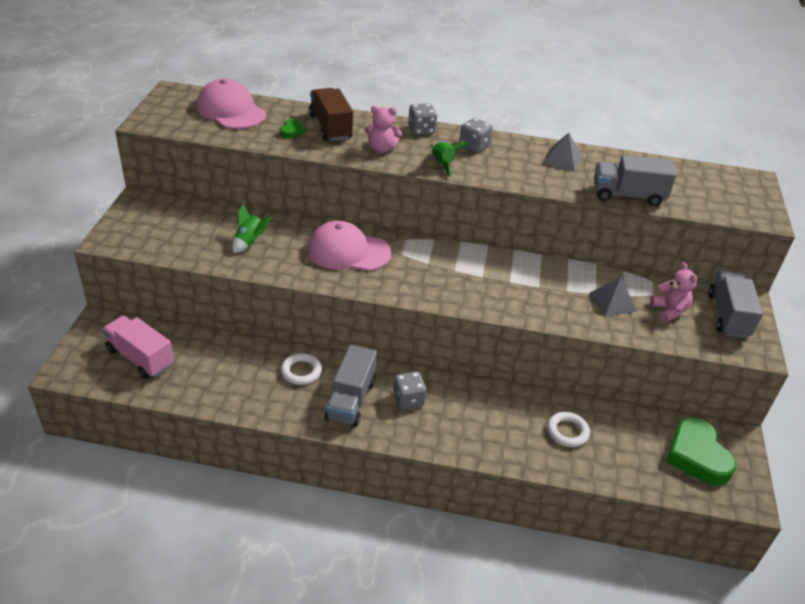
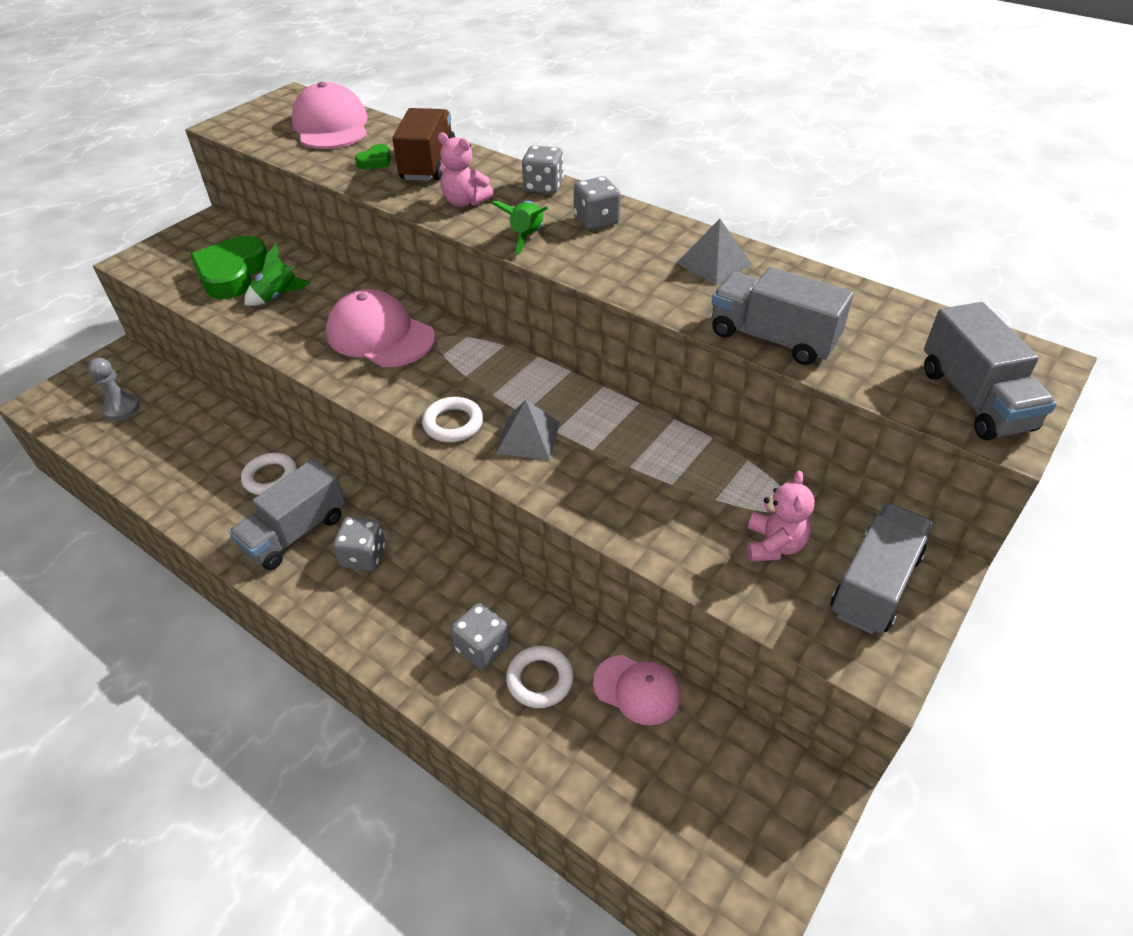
camera: 30 degrees right, 5 degrees up
pink truck [102,316,174,379] -> grey pawn [88,358,140,421]
grey pyramid [589,277,637,317] -> grey pyramid moved to [496,400,560,460]
green heart [666,417,736,485] -> green heart moved to [190,236,267,299]
none -> white ring [422,397,483,442]
none -> grey dice [451,603,509,669]
none -> pink cap [593,655,681,725]
none -> grey truck [924,302,1057,441]

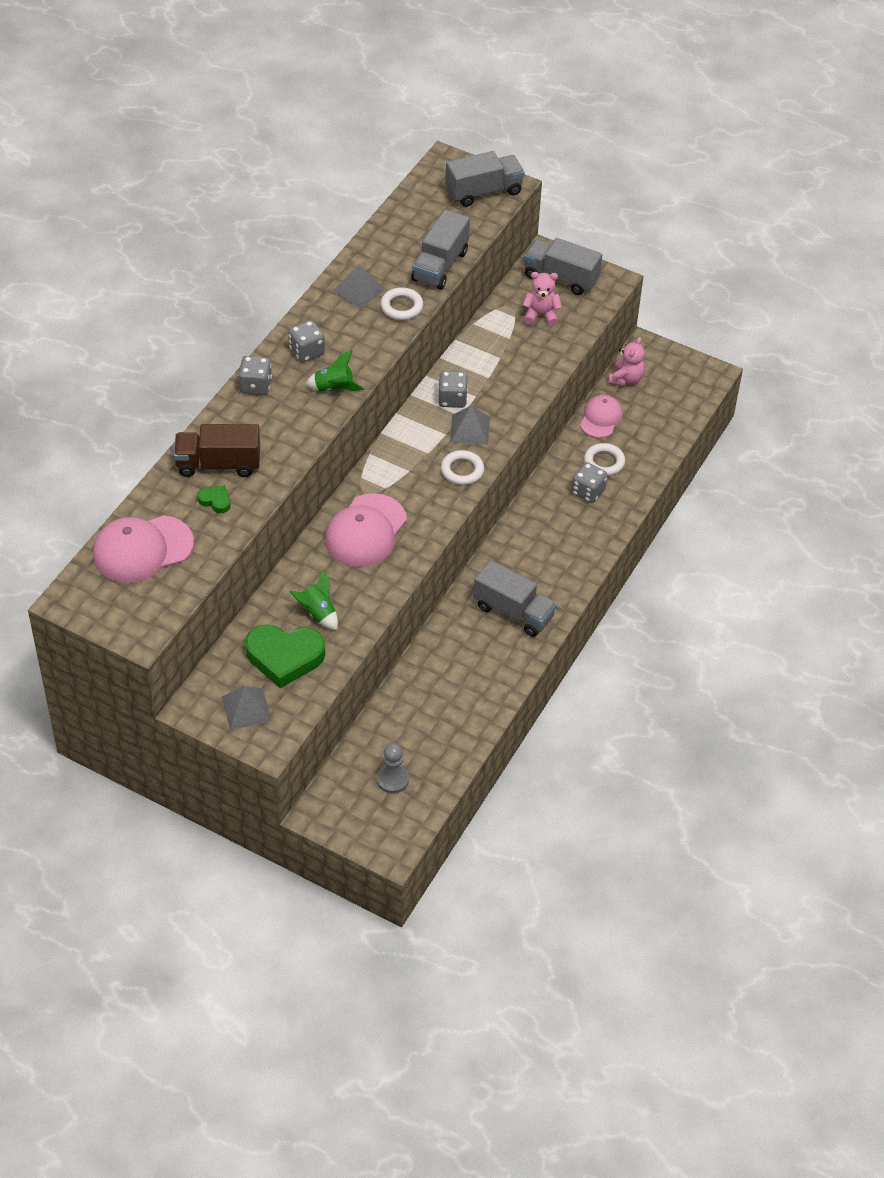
camera: 100 degrees left, 5 degrees up
white ring [241,453,297,495] -> white ring moved to [381,287,423,320]
grey dice [333,517,386,571] -> grey dice moved to [438,371,468,408]
pink teddy bear [438,132,494,207] -> pink teddy bear moved to [609,337,645,386]
none -> grey pyramid [222,686,271,730]

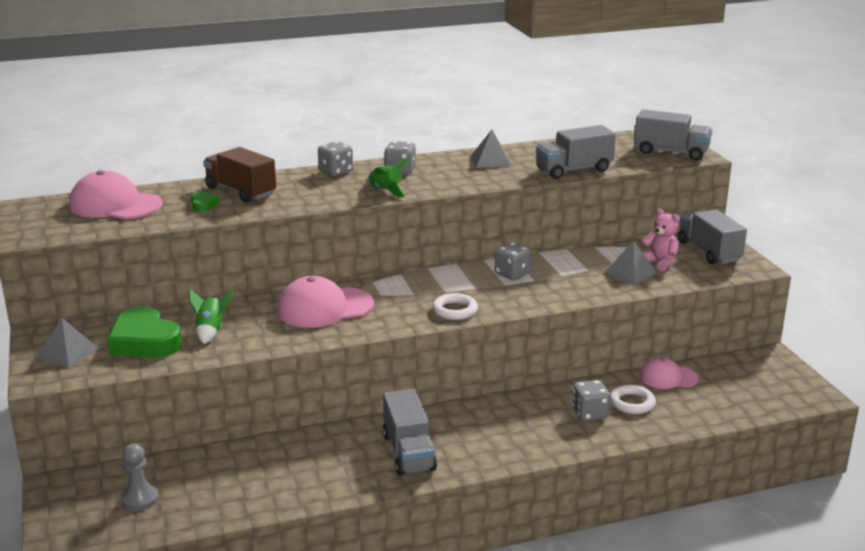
camera: 45 degrees right, 25 degrees down
white ring [381,287,423,320] -> none
grey pyramid [450,405,489,445] -> grey pyramid moved to [604,241,657,285]
pink cap [580,395,623,438] -> pink cap turned 150 degrees counterclockwise [639,357,699,389]
pink teddy bear [609,337,645,386] -> none

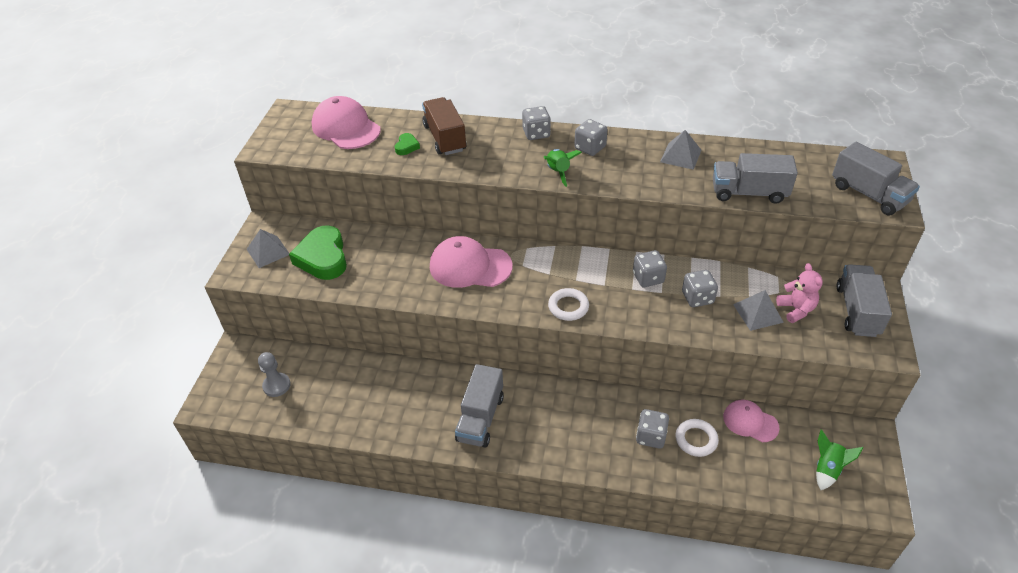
camera: 30 degrees right, 20 degrees up
green rocket [189,289,234,344] -> green rocket moved to [816,430,864,490]
none -> grey dice [682,270,718,307]

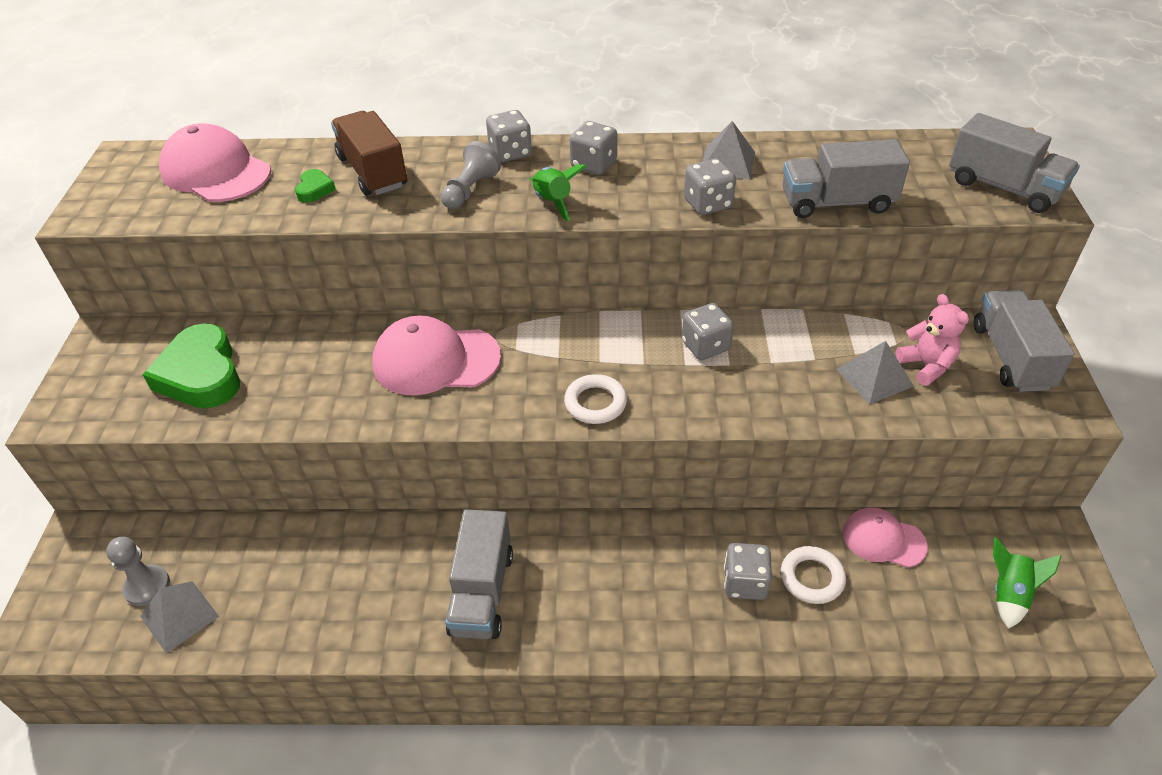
camera: 10 degrees left, 0 degrees up
grey pyramid [247,229,289,268] -> grey pyramid moved to [140,581,219,654]
grey dice [682,270,718,307] -> grey dice moved to [684,158,736,215]
none -> grey pawn [441,141,501,209]

